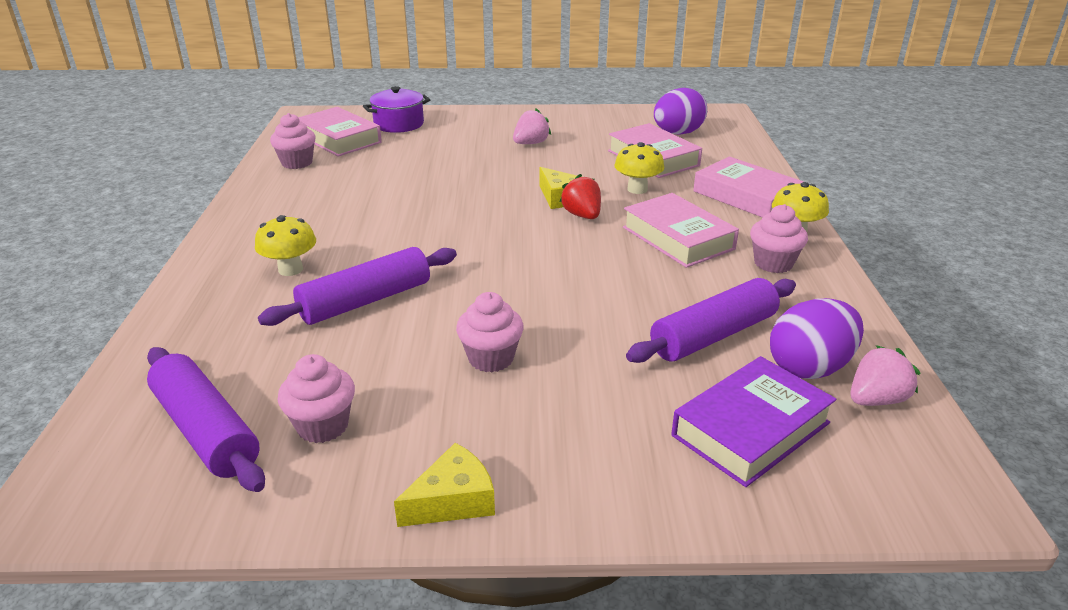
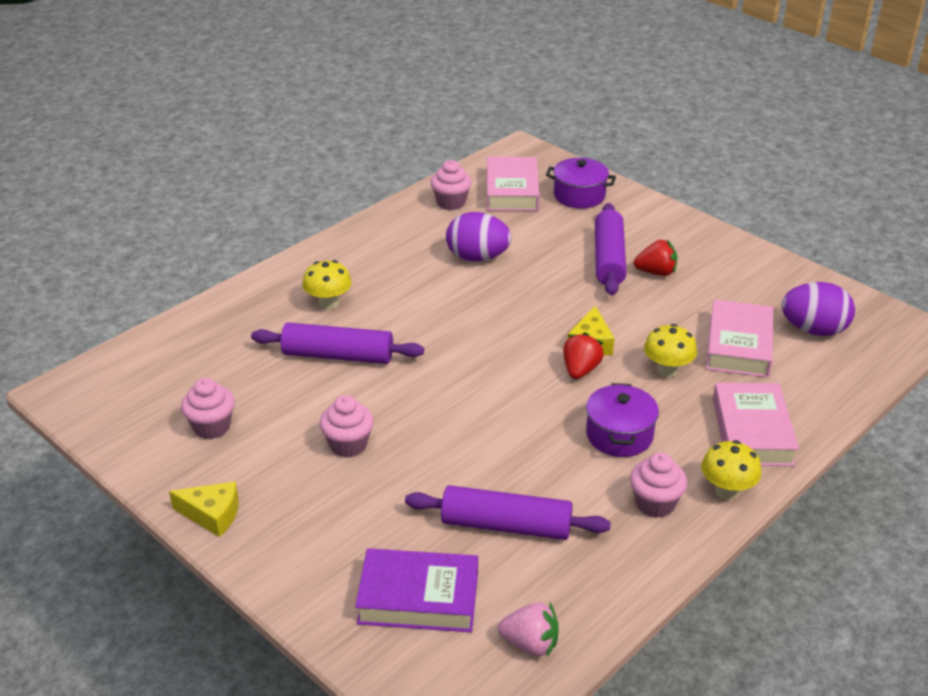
camera: 45 degrees right, 5 degrees up
purple rolling pin [147,347,265,492] -> purple rolling pin moved to [595,203,626,295]
pink strawberry [513,108,551,144] -> red strawberry [634,240,677,276]
pink book [623,193,739,268] -> purple pot [586,383,659,457]
purple egg [770,298,864,379] -> purple egg moved to [446,212,511,262]

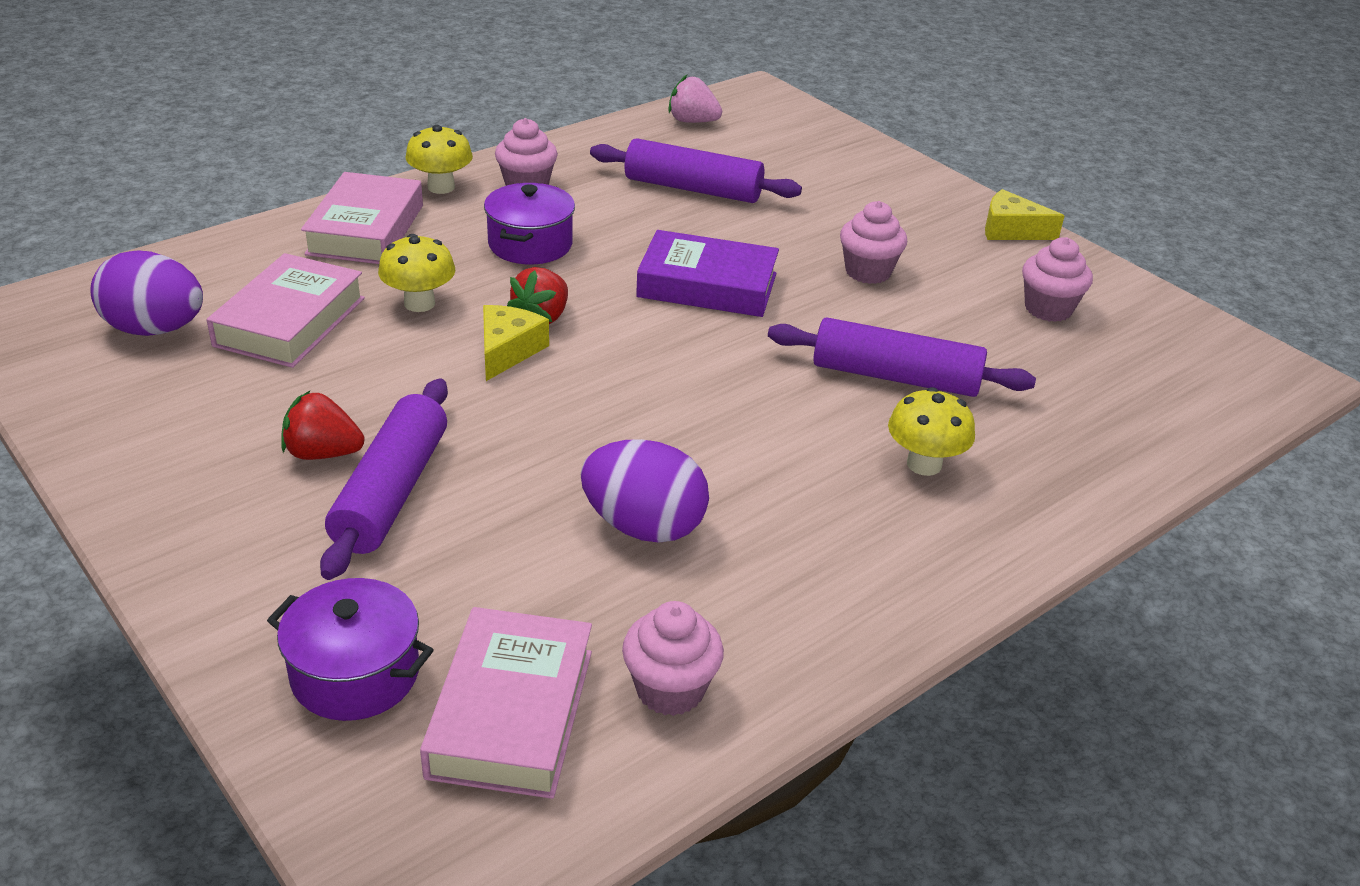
camera: 175 degrees left, 0 degrees up
purple book [355,548,478,632] -> purple book moved to [636,230,779,317]

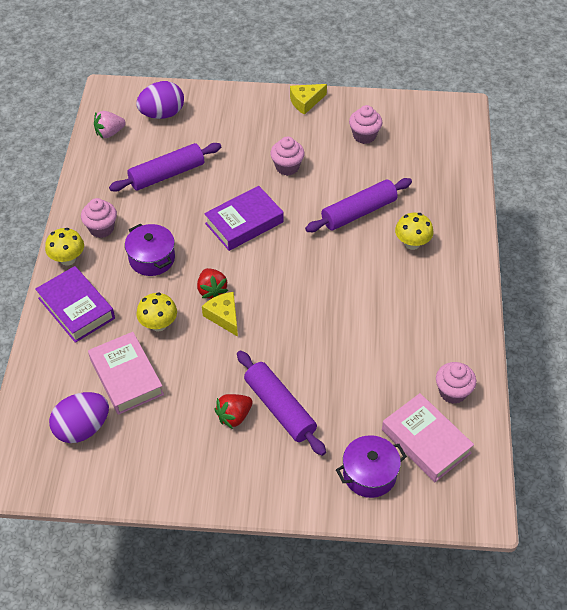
camera: 45 degrees left, 15 degrees up
pink book [301,172,423,264] -> purple book [35,266,115,343]
purple egg [581,439,709,543] -> purple egg moved to [136,81,184,119]

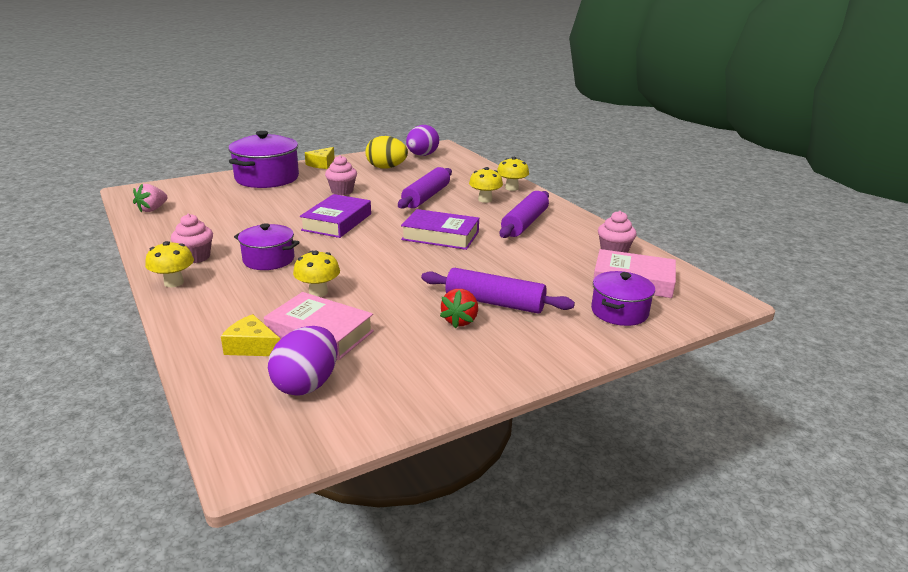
camera: 35 degrees left, 25 degrees down
purple book [35,266,115,343] -> purple book moved to [401,209,479,250]
purple rolling pin [109,143,221,192] -> purple rolling pin moved to [499,191,549,238]
purple egg [136,81,184,119] -> purple egg moved to [406,125,439,156]
red strawberry [197,268,228,299] -> none
yellow cheese [202,292,238,337] -> yellow cheese moved to [221,314,280,356]
pink cupcake [349,105,382,144] -> yellow egg [365,136,408,169]
none -> purple pot [228,131,299,188]
none -> yellow mushroom [497,157,529,191]

